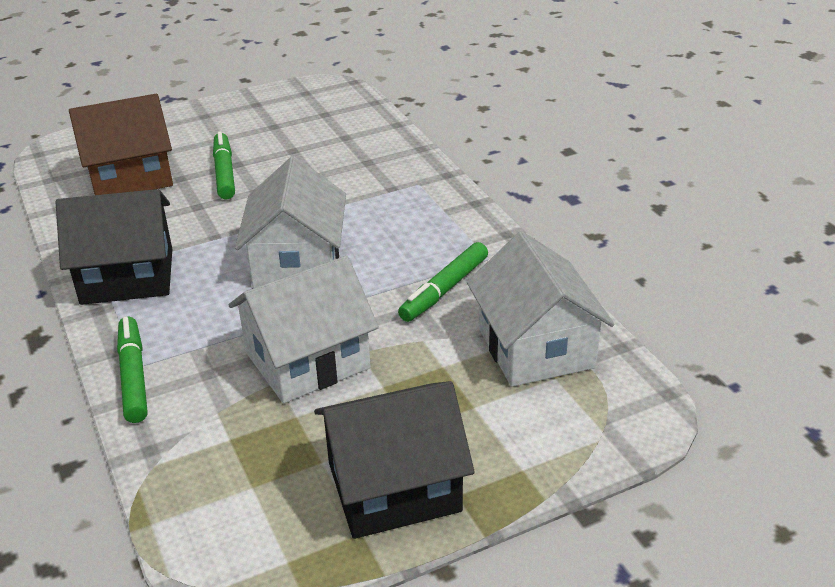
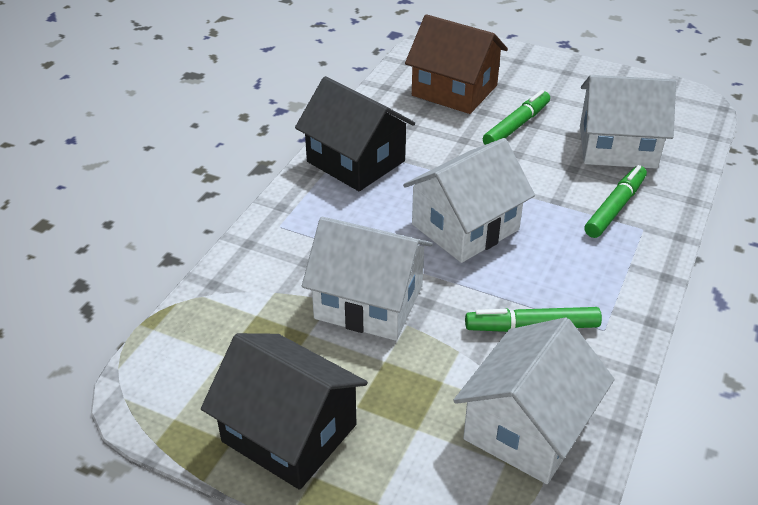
camera: 50 degrees right, 5 degrees up
green marker [117,317,148,423] -> green marker moved to [584,165,647,238]
none -> white house [580,75,676,169]

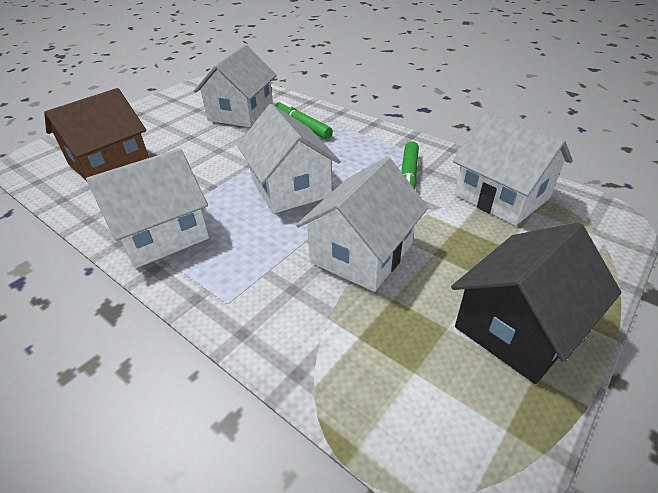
camera: 75 degrees left, 0 degrees up
black house [295,76,415,191] -> white house [86,149,209,268]
green marker [483,90,550,145] -> none

